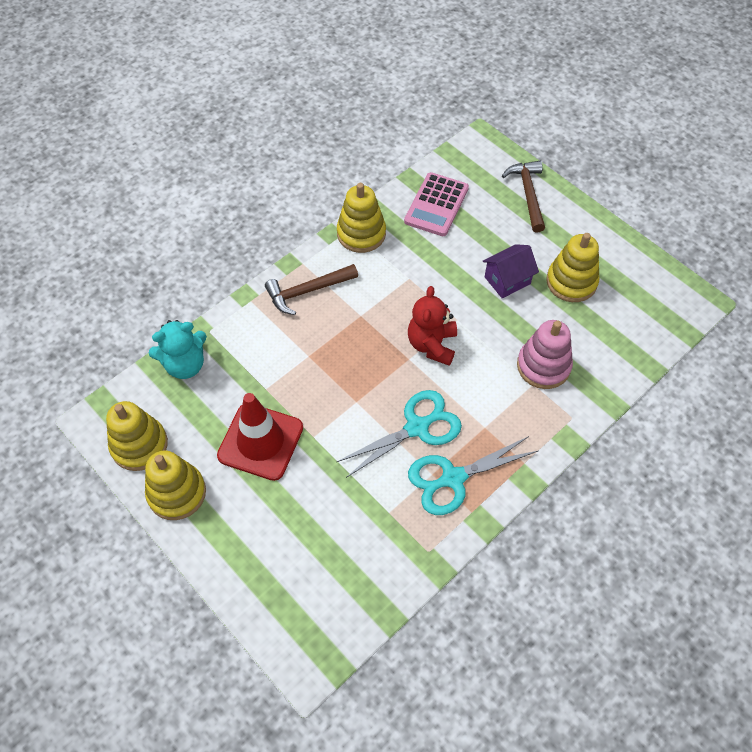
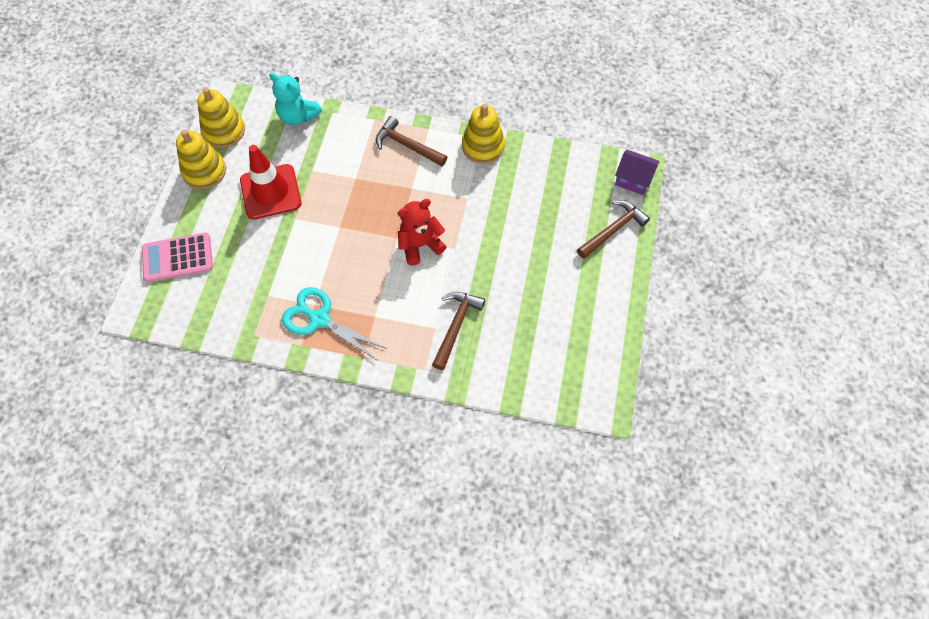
camera: 55 degrees right, 5 degrees up
turquoise scissors [337,390,462,478] -> none
pink calculator [404,172,469,236] -> pink calculator moved to [142,233,213,283]
purple house [483,244,539,298] -> purple house moved to [615,150,660,195]
pink stacking toy [517,320,573,389] -> brown hammer [432,292,485,370]
yellow stacking toy [546,233,599,302] -> none

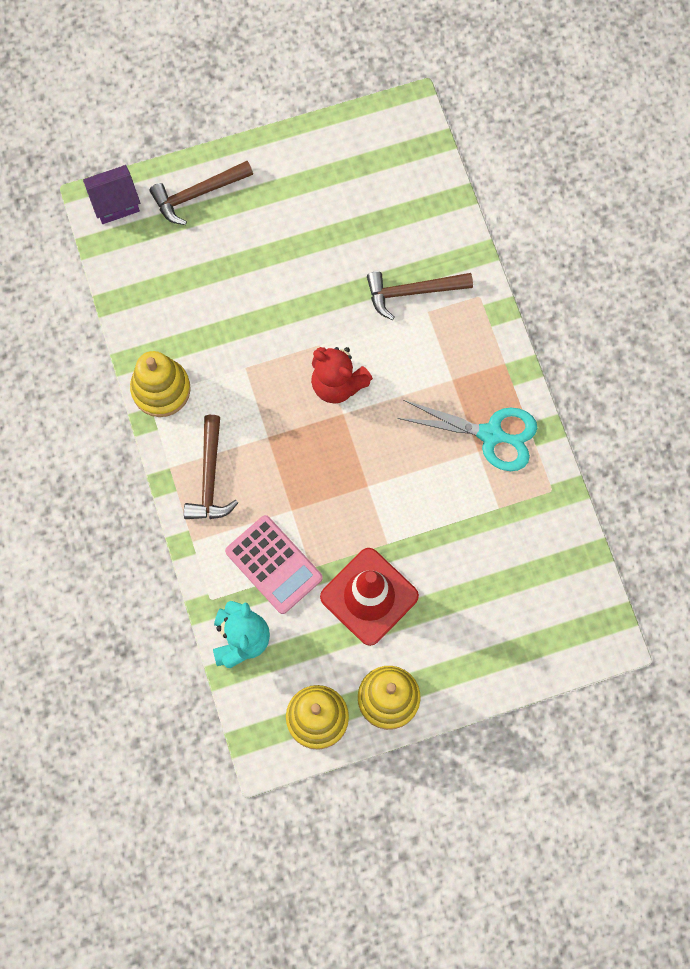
camera: 120 degrees left, 10 degrees up
pink calculator [142,233,213,283] -> pink calculator moved to [225,515,323,614]
turquoise scissors [282,287,387,361] -> turquoise scissors turned 75 degrees counterclockwise [398,400,537,471]
brown hammer [577,200,650,259] -> brown hammer turned 45 degrees counterclockwise [149,161,253,225]
purple house [615,150,660,195] -> purple house turned 75 degrees clockwise [83,165,140,224]

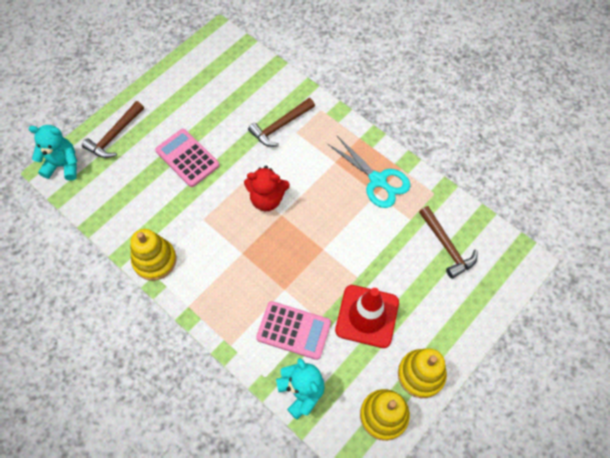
camera: 30 degrees left, 10 degrees down
purple house [83,165,140,224] -> turquoise teddy bear [29,125,77,181]
brown hammer [184,415,238,519] -> brown hammer moved to [419,206,477,279]
turquoise scissors [398,400,537,471] -> turquoise scissors turned 60 degrees clockwise [328,136,410,208]
none -> pink calculator [155,129,220,187]

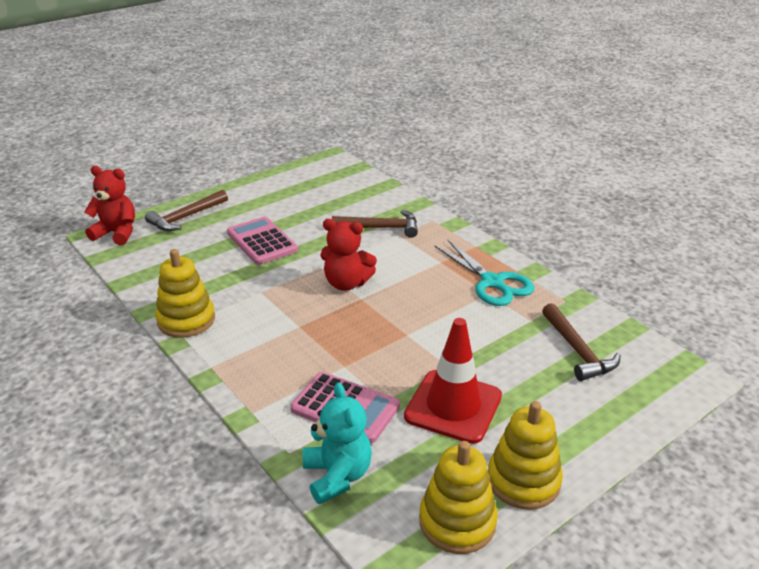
camera: 10 degrees right, 30 degrees down
turquoise teddy bear [29,125,77,181] -> red teddy bear [84,166,135,245]
brown hammer [248,98,315,147] -> brown hammer turned 150 degrees counterclockwise [332,210,418,238]

